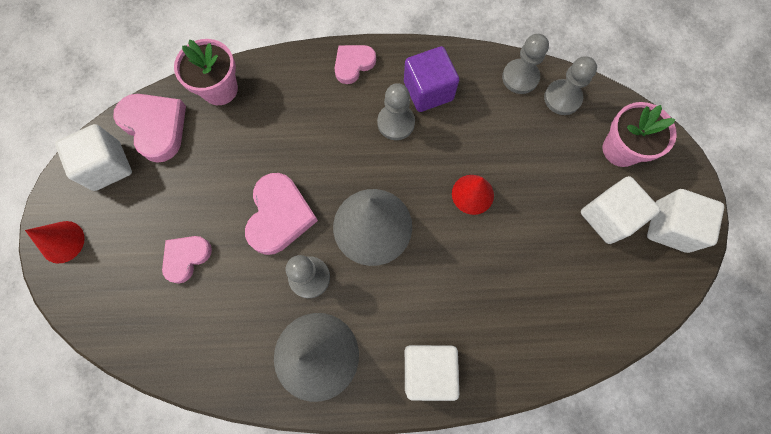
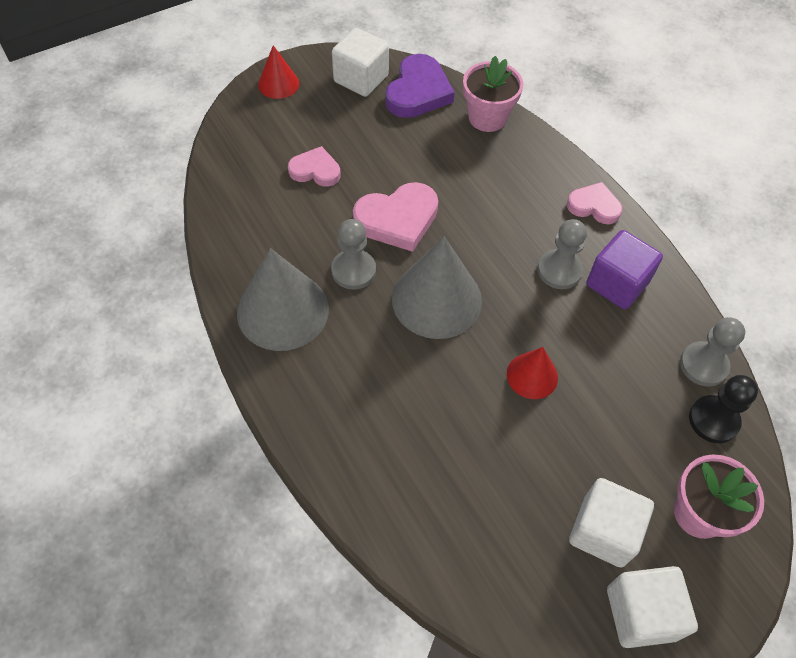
camera: 60 degrees right, 15 degrees down
pink heart [113,94,186,163] -> purple heart [385,54,455,118]
white cube [405,345,459,401] -> none
grey pawn [544,56,597,115] -> black pawn [689,375,758,443]

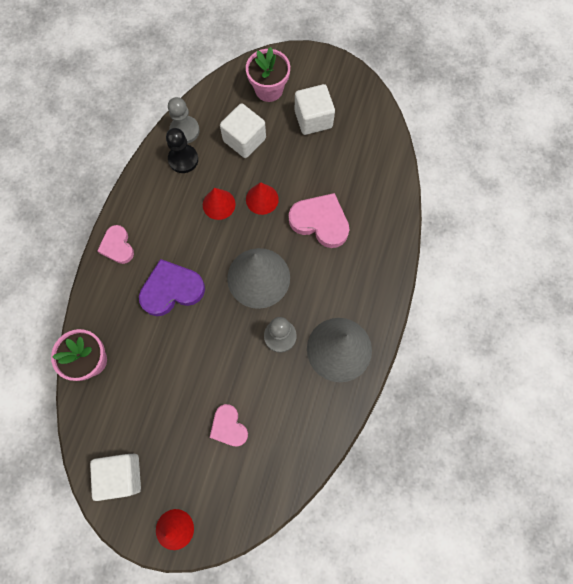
camera: 130 degrees left, 15 degrees up
pink heart [353,182,438,252] -> pink heart moved to [289,193,350,248]
purple heart [385,54,455,118] -> purple heart moved to [139,259,205,316]
grey pawn [538,219,587,289] -> none
purple cube [586,230,663,310] -> none
white cube [607,566,698,648] -> white cube moved to [220,104,266,158]
black pawn [689,375,758,443] -> black pawn moved to [166,128,198,173]
none -> red cone [203,188,235,220]

